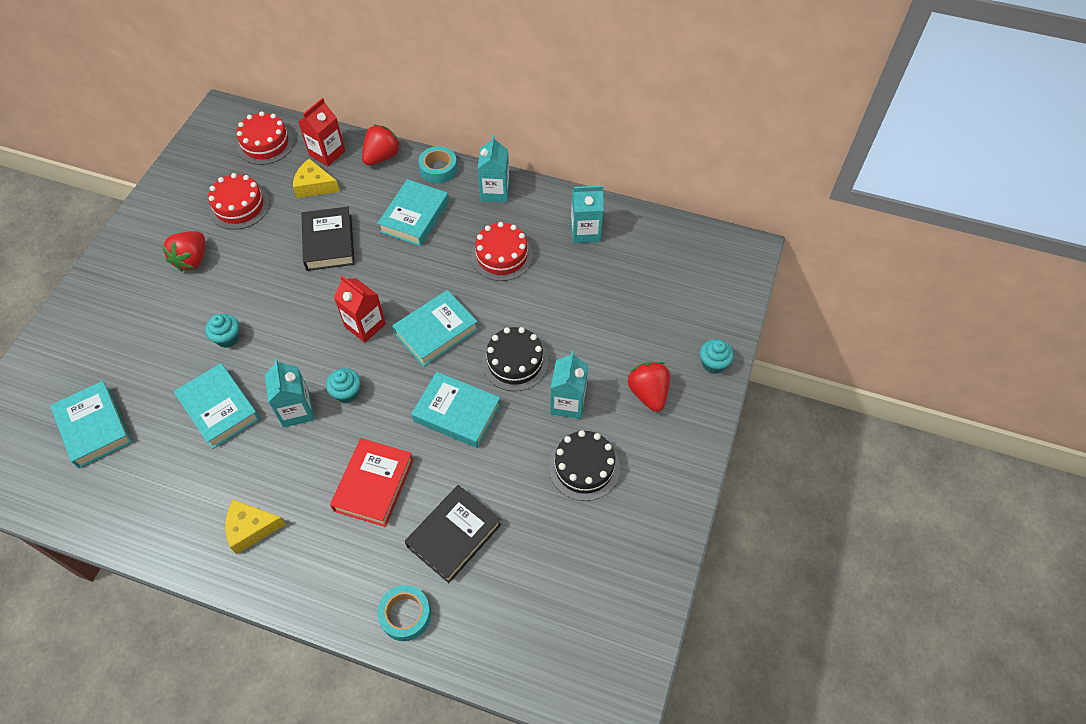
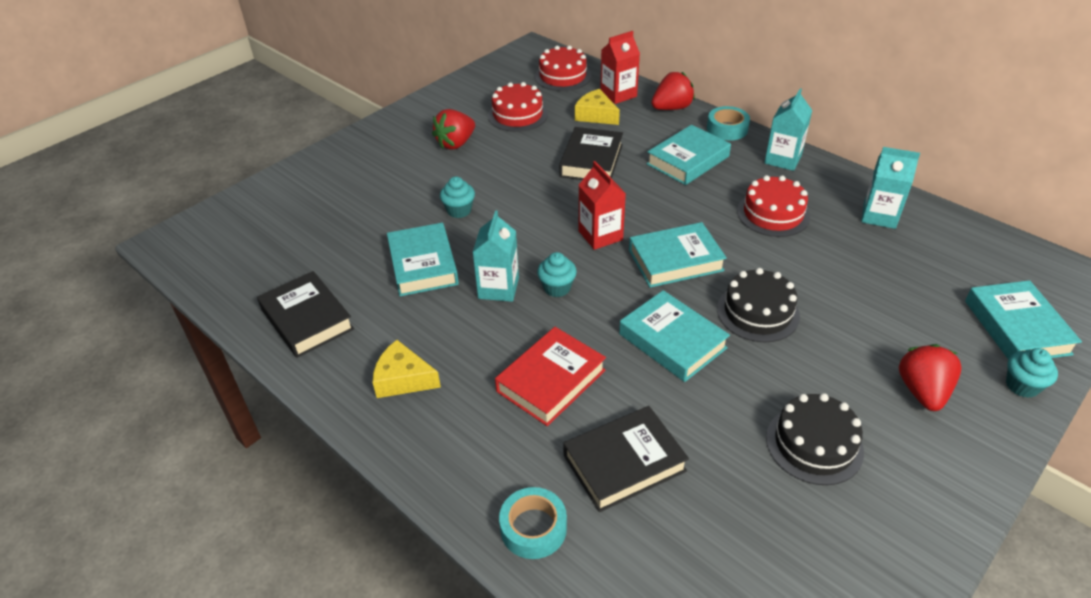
camera: 25 degrees right, 15 degrees down
turquoise book [50,381,132,468] -> turquoise book moved to [965,280,1082,360]
turquoise carton [550,351,588,419] -> none
none -> black book [257,271,354,358]

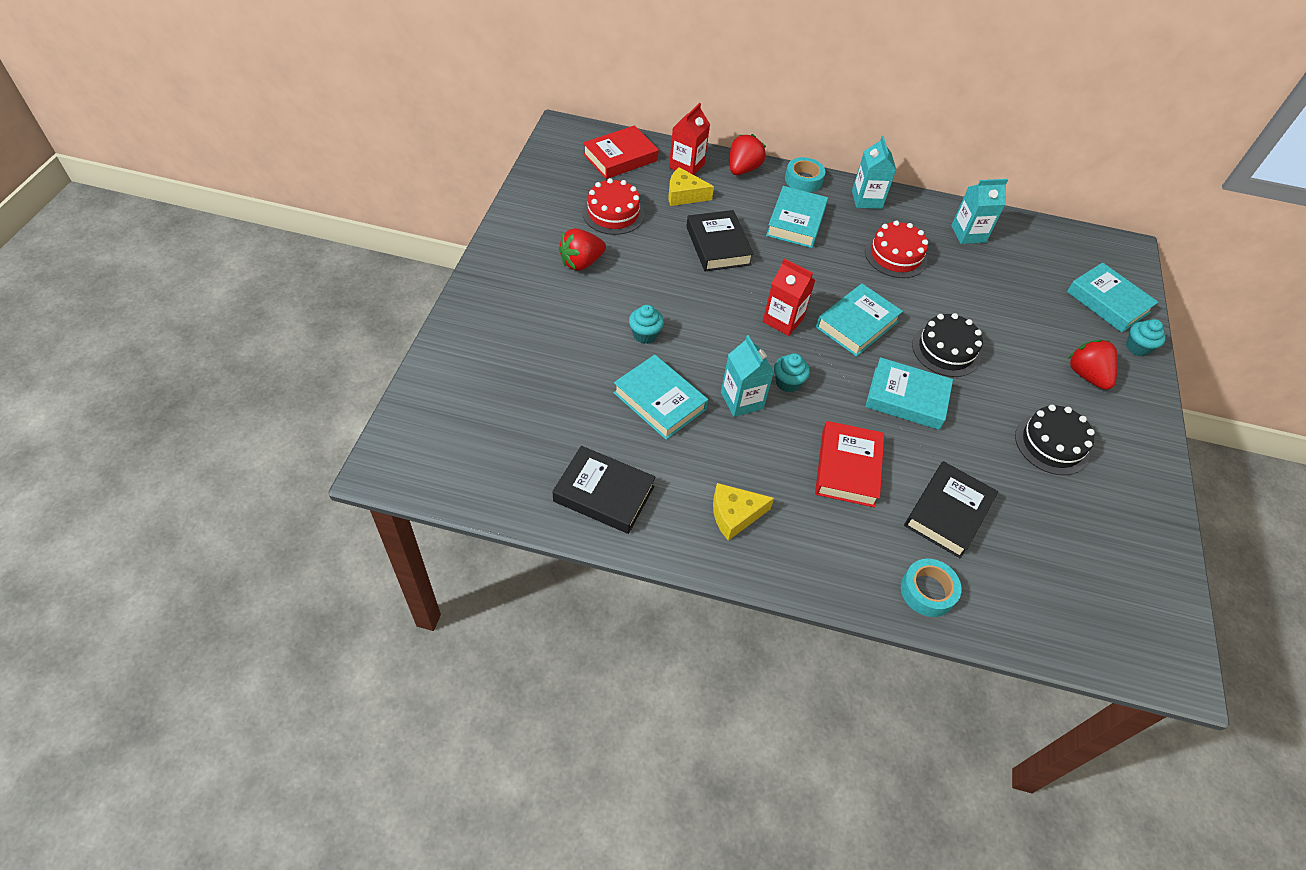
camera: 35 degrees left, 10 degrees up
red strawberry [432,109,475,150] -> red strawberry turned 45 degrees clockwise [559,228,606,271]
red cake [535,46,591,91] -> red book [583,125,659,179]

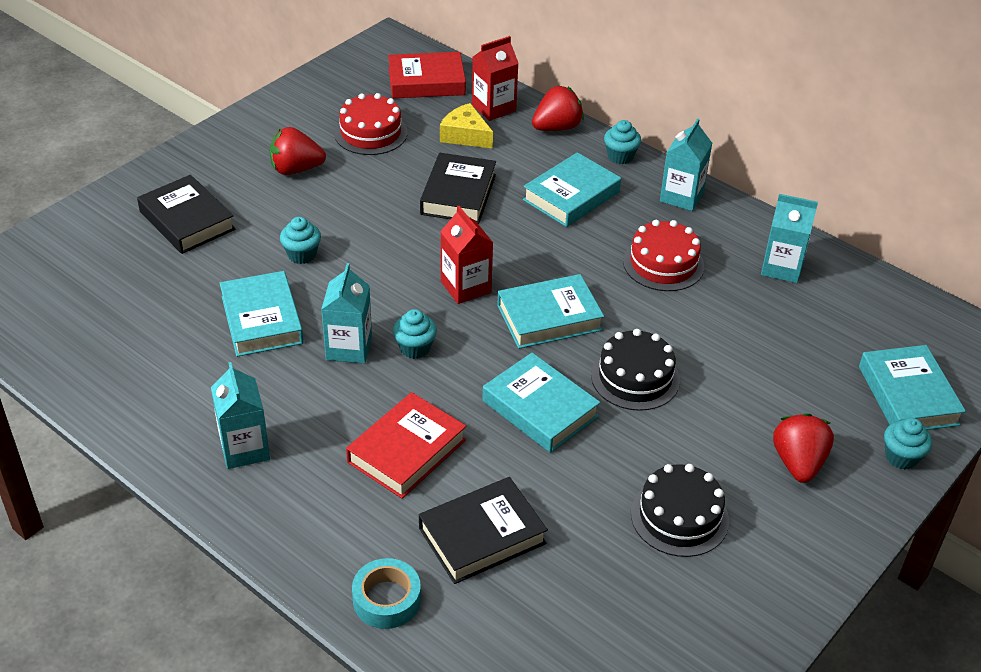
camera: 30 degrees right, 10 degrees down
black book [552,446,656,534] -> black book moved to [137,175,235,254]
yellow cheese [713,483,774,541] -> turquoise carton [211,362,270,469]
turquoise tape [785,157,825,192] -> turquoise cupcake [604,120,641,164]

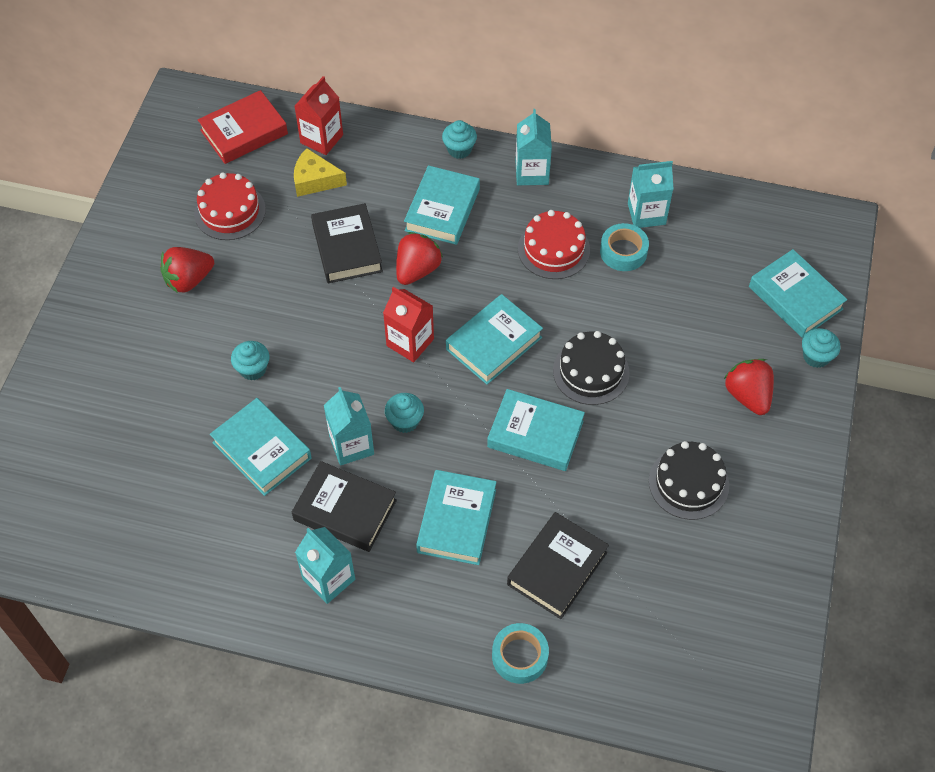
camera: 25 degrees left, 15 degrees up
black book [137,175,235,254] -> black book moved to [292,461,397,552]
red book [346,392,466,499] -> turquoise book [416,470,497,565]
red strawberry [532,86,584,131] -> red strawberry moved to [396,232,443,285]
none -> turquoise tape [600,223,649,271]

